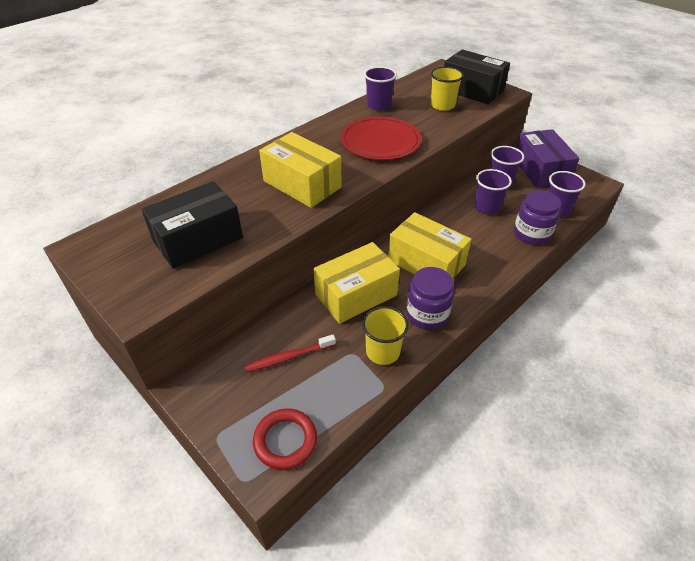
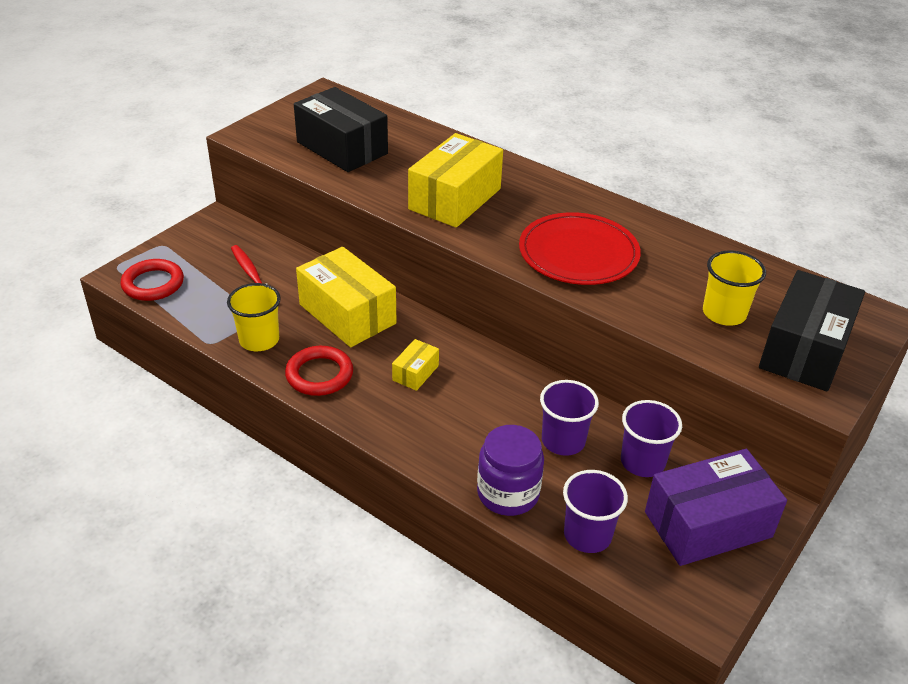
camera: 80 degrees right, 5 degrees down
purple cup [364,67,397,111] -> none
yellow box [388,212,472,279] -> yellow box [392,339,439,391], size x0.47
purple jar [406,267,455,330] -> red ring [285,346,353,396]

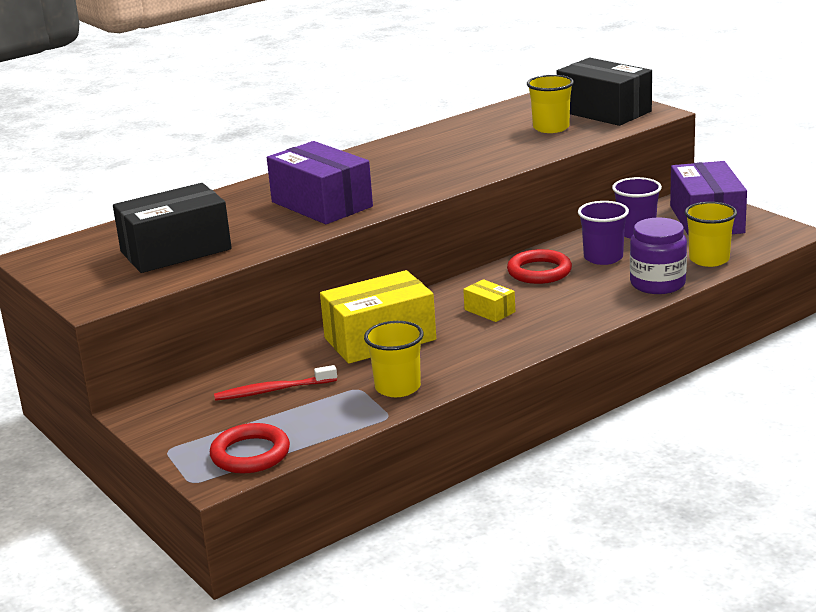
camera: 70 degrees left, 15 degrees down
red ring [285,346,353,396] -> red ring moved to [507,249,572,284]
yellow box [408,133,503,228] -> purple box [267,141,373,224]
red plate [519,212,641,285] -> none
purple cup [563,470,628,553] -> yellow cup [685,202,737,267]

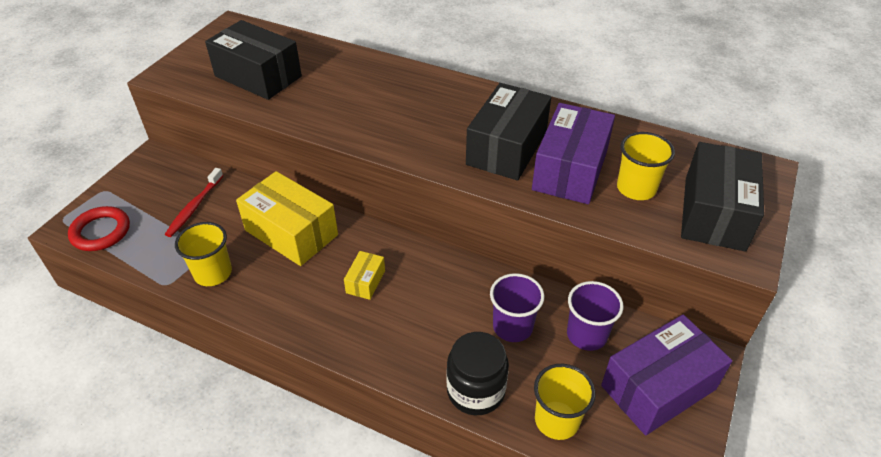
camera: 60 degrees right, 20 degrees up
red toothbrush [214,365,337,401] -> red toothbrush turned 120 degrees counterclockwise [165,168,223,237]
purple box [267,141,373,224] -> purple box moved to [532,103,615,204]
red ring [507,249,572,284] -> none
purple jar [630,217,687,294] -> black jar [446,332,509,415]
none -> black box [466,83,551,180]

